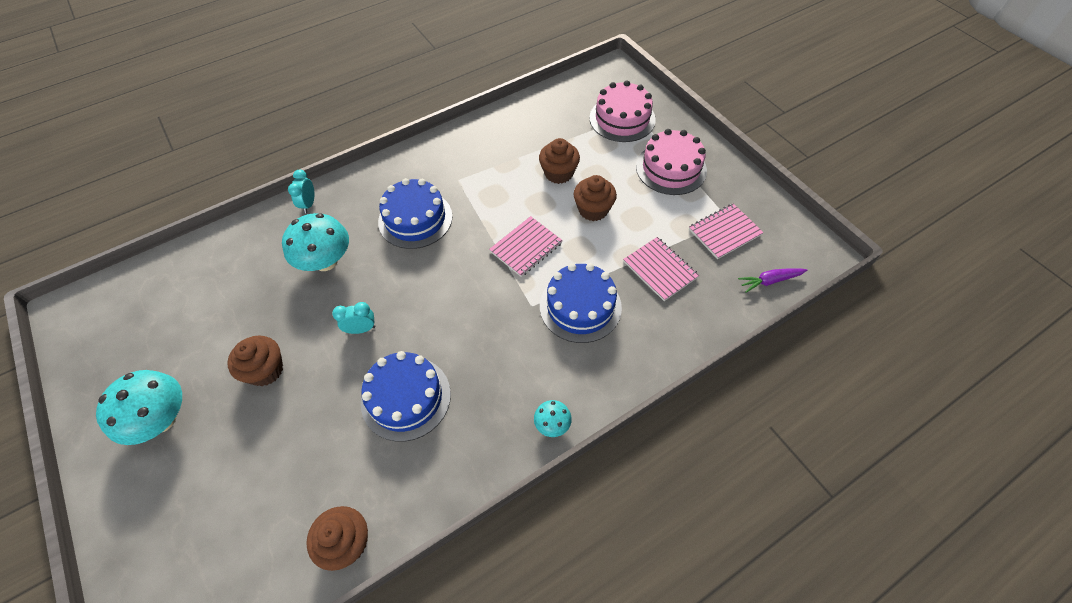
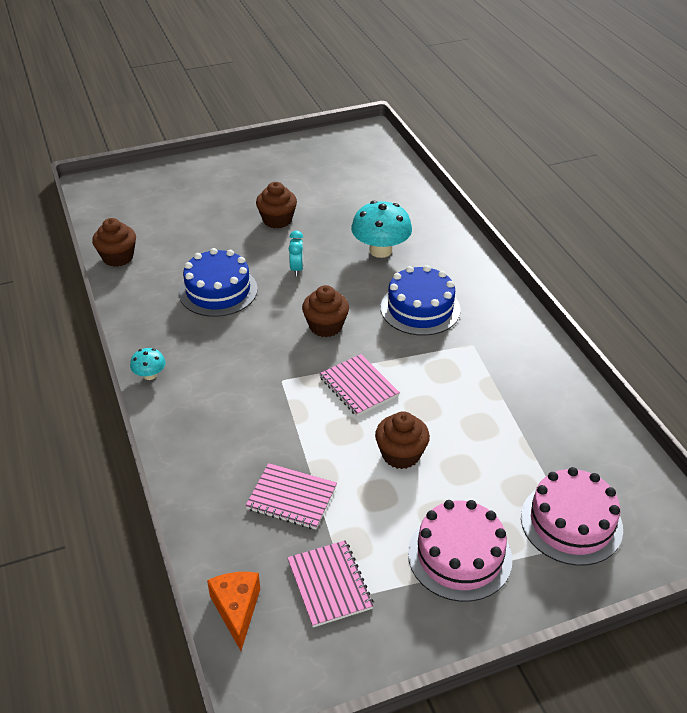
camera: 100 degrees right, 15 degrees down
turquoise mushroom [96,370,182,445] -> none
turquoise clock [288,170,314,213] -> none
brown cupcake [539,138,580,184] -> brown cupcake moved to [302,285,349,337]
blue cake [540,263,622,343] -> none
pink notebook [623,237,699,301] -> pink notebook turned 45 degrees clockwise [245,463,337,529]
purple carrot [738,268,807,293] -> orange cheese [207,572,260,651]

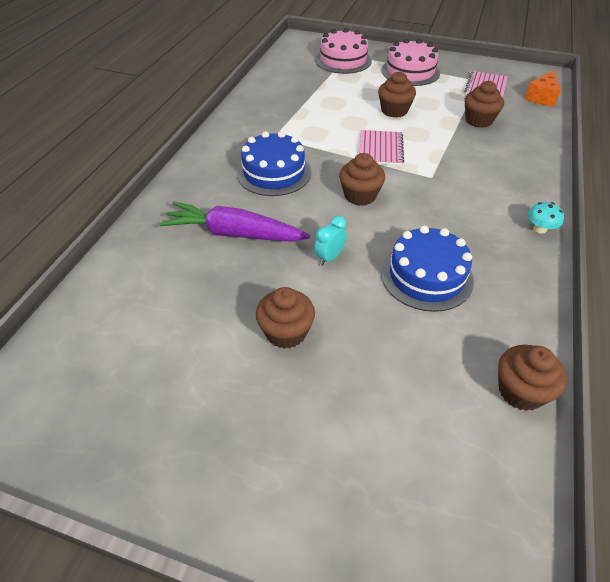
camera: 140 degrees left, 5 degrees up
pink notebook [245,463,337,529] -> brown cupcake [465,81,504,128]
turquoise mushroom [351,201,412,258] -> purple carrot [159,201,310,242]

